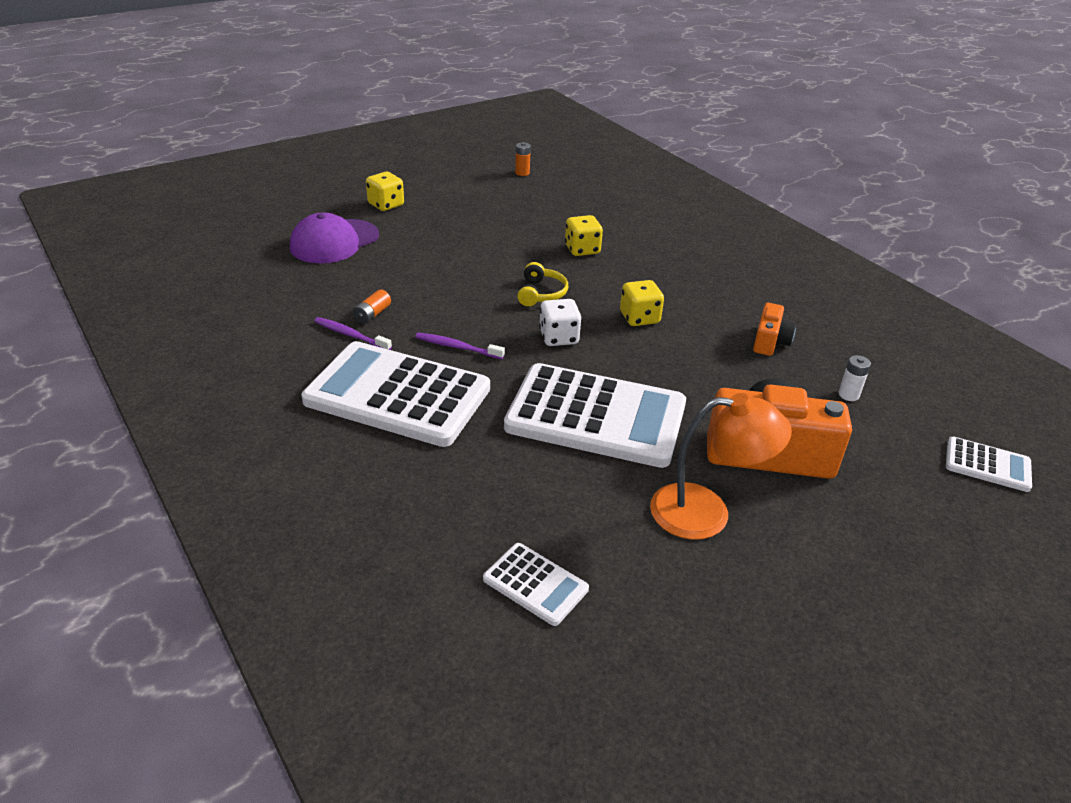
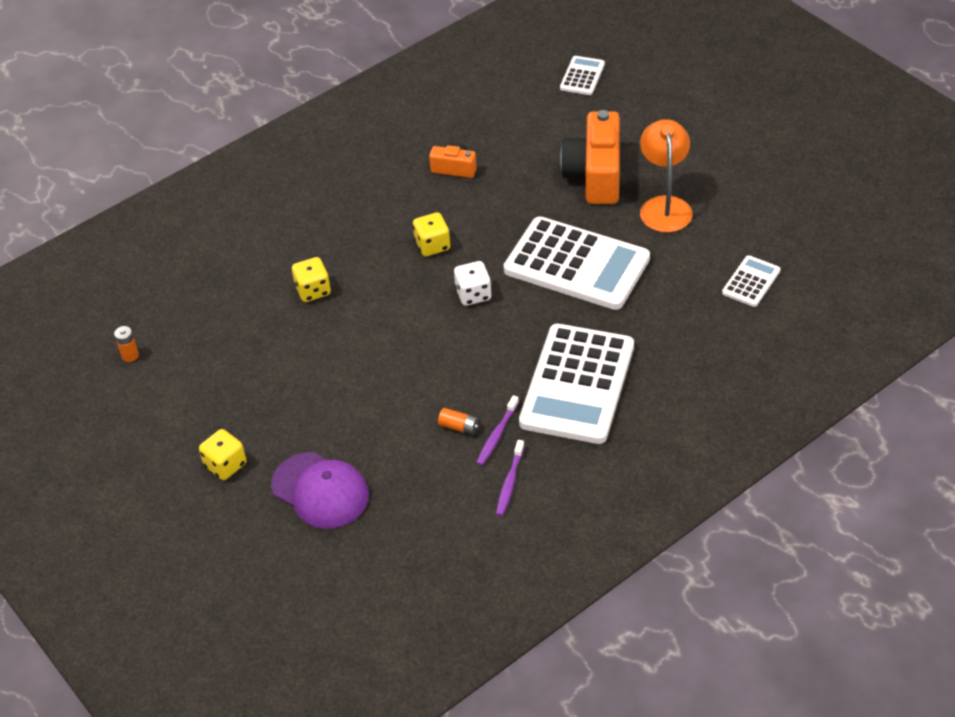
camera: 90 degrees left, 10 degrees up
purple toothbrush [415,333,505,359] -> purple toothbrush moved to [496,440,524,516]
white calculator [504,363,686,468] -> white calculator turned 105 degrees clockwise [504,216,650,310]
yellow headphones [517,262,568,306] -> none
white battery [838,355,871,401] -> none

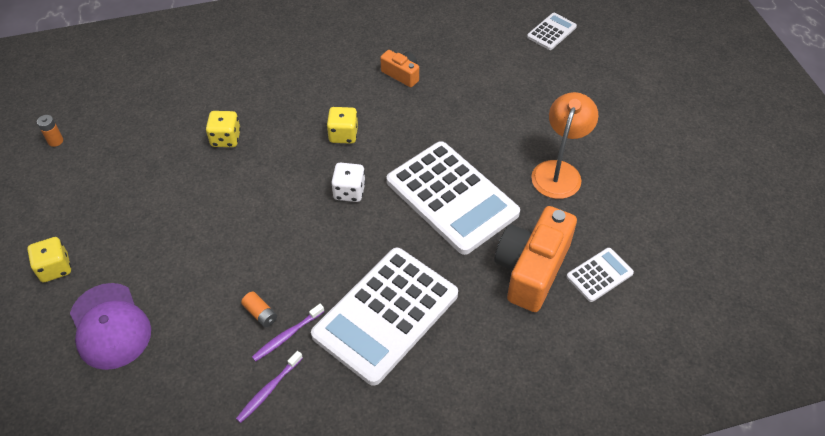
camera: 20 degrees right, 5 degrees up
orange camera [560,110,620,204] -> orange camera moved to [495,206,577,312]

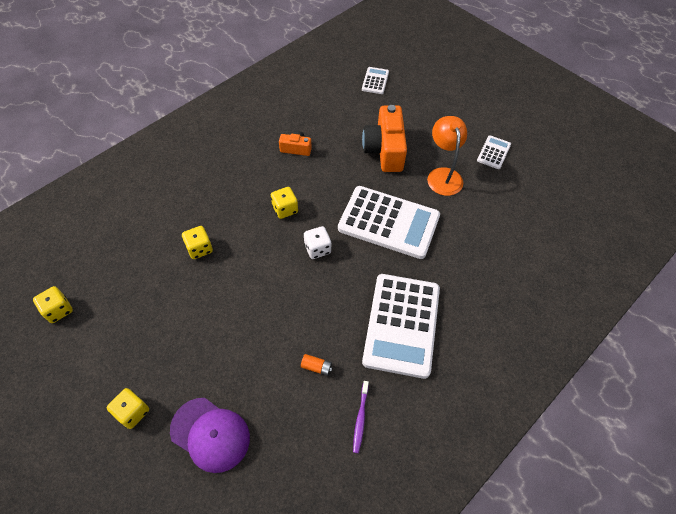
camera: 30 degrees left, 5 degrees up
orange battery [37,115,63,147] -> yellow dice [33,286,73,323]
purple toothbrush [252,304,325,362] -> none
orange camera [495,206,577,312] -> orange camera moved to [362,105,407,172]
white calculator [566,248,634,302] -> white calculator moved to [477,135,511,169]

